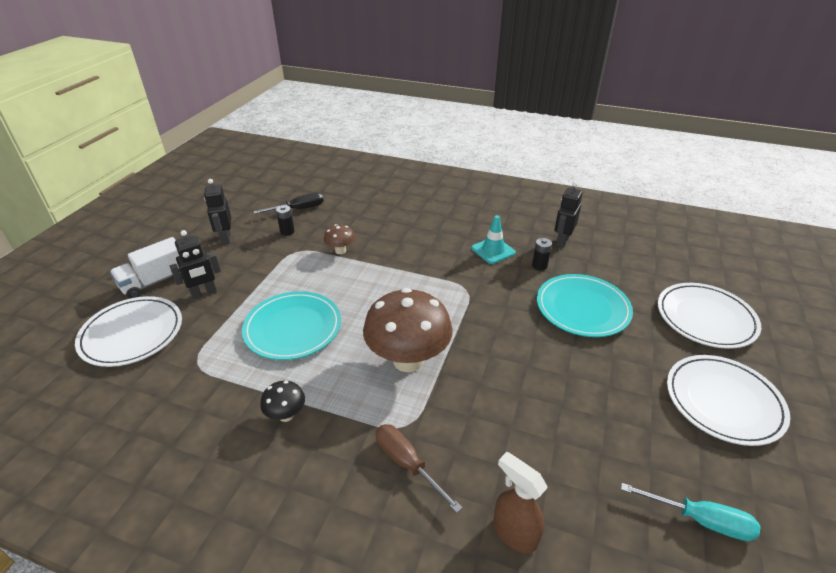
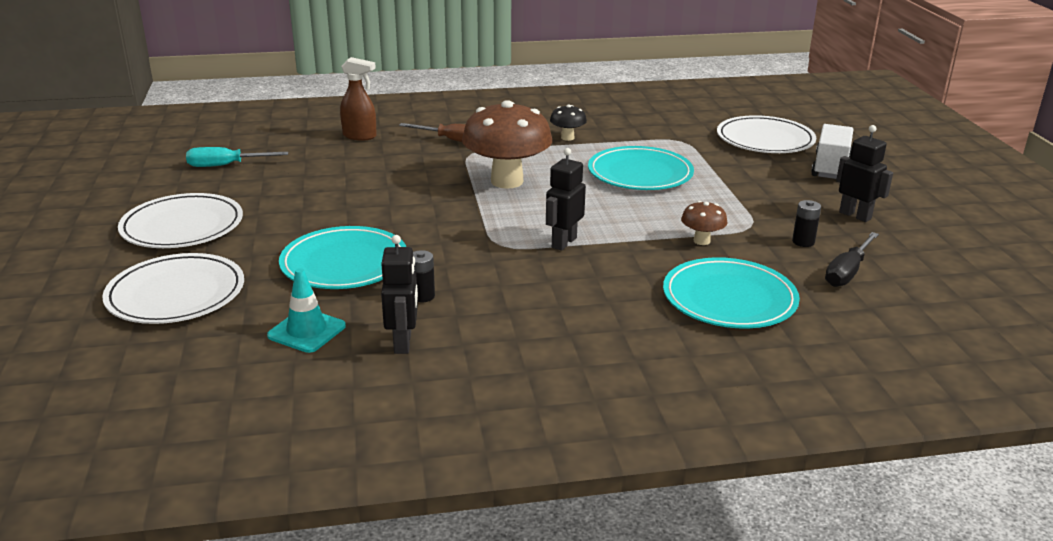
camera: 150 degrees right, 10 degrees down
black robot [170,230,221,300] -> black robot moved to [546,148,586,251]
turquoise traffic cone [472,215,516,264] -> turquoise traffic cone moved to [267,268,346,353]
none -> turquoise plate [663,257,800,328]

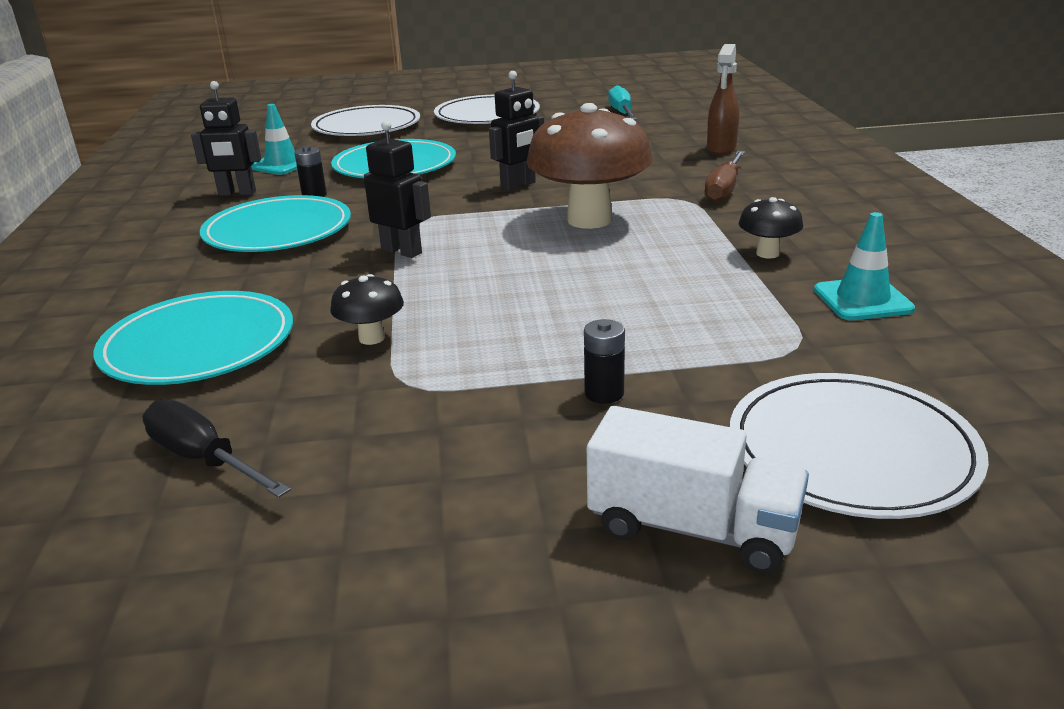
camera: 95 degrees right, 0 degrees up
turquoise plate [588,146,694,190] -> turquoise plate moved to [200,195,351,252]
brown mushroom [681,201,728,245] -> black mushroom [330,274,404,345]
black battery [792,200,821,247] -> black battery moved to [584,319,625,404]
black robot [836,125,893,222] -> black robot moved to [489,71,544,191]
none -> turquoise traffic cone [814,212,915,320]

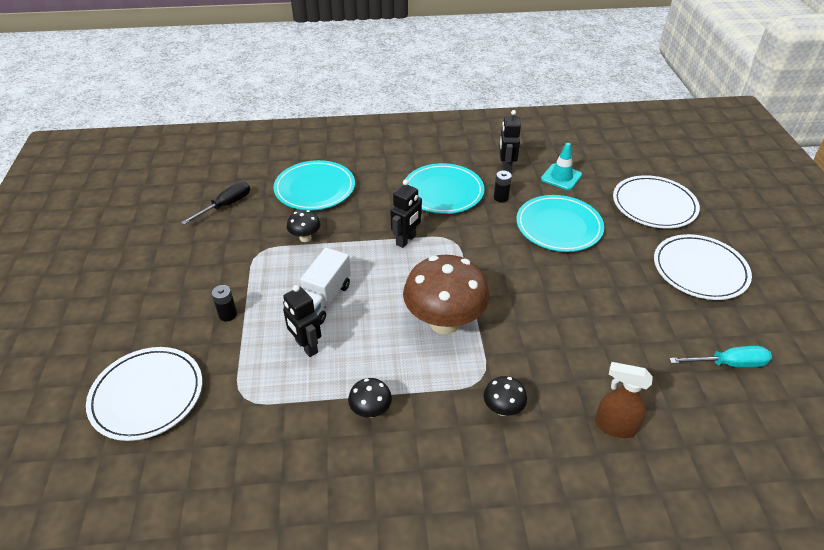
camera: 90 degrees right, 15 degrees up
black robot [489,71,544,191] -> black robot moved to [283,285,321,357]
white truck [587,406,809,574] -> white truck moved to [300,248,351,325]
brown screwdriver [705,151,745,202] -> black mushroom [484,376,527,416]
turquoise traffic cone [814,212,915,320] -> none

